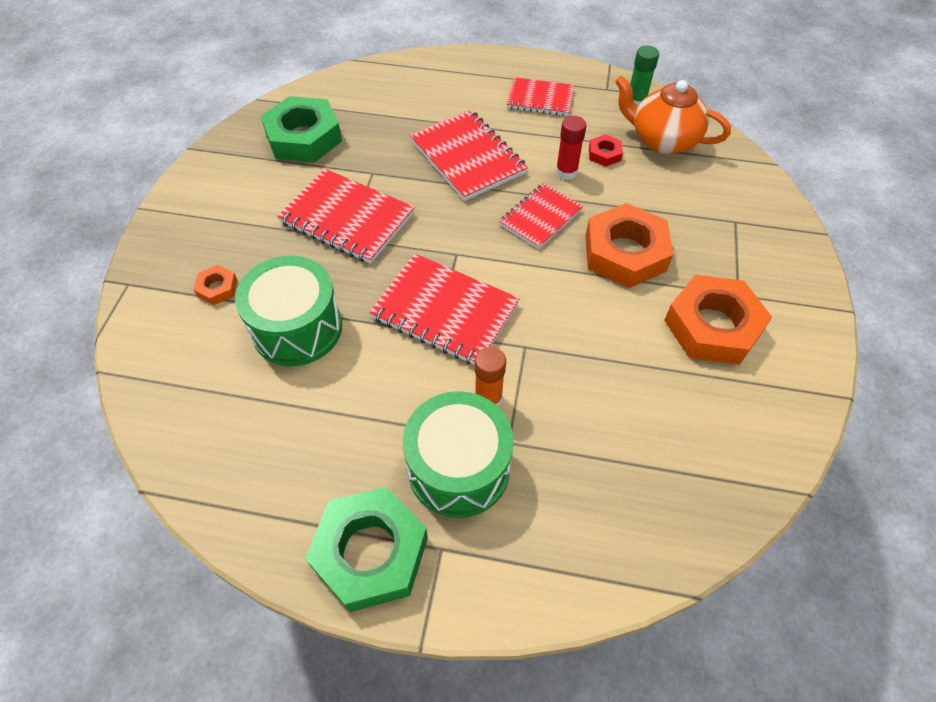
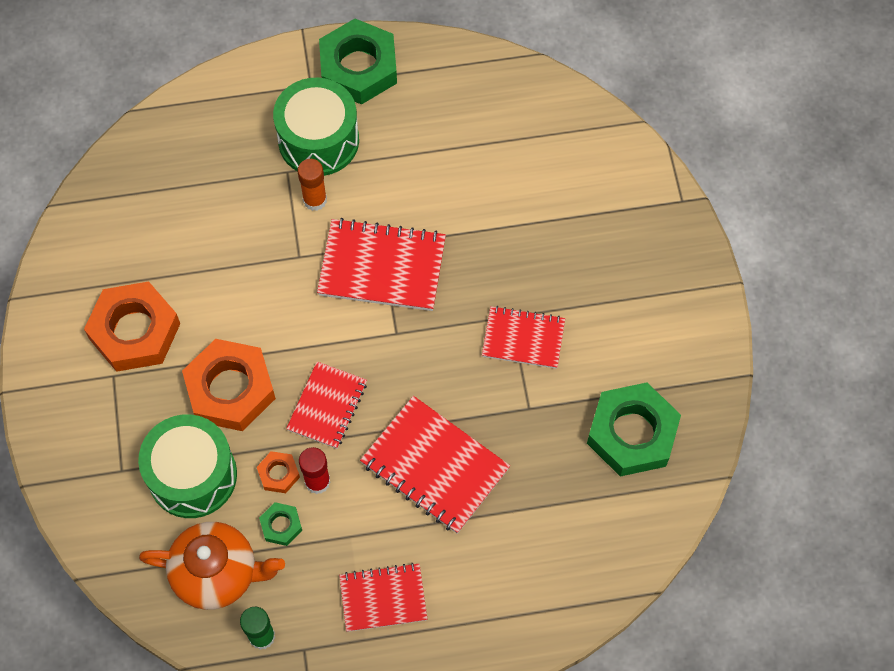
camera: 160 degrees right, 10 degrees up
orange nut [193,265,238,305] -> orange nut moved to [257,451,300,493]
green drum [235,256,342,366] -> green drum moved to [138,414,237,518]
red notebook [277,169,415,264] -> red notebook [482,306,565,369], size x0.64
red nut [589,134,623,167] -> green nut [259,502,302,546]

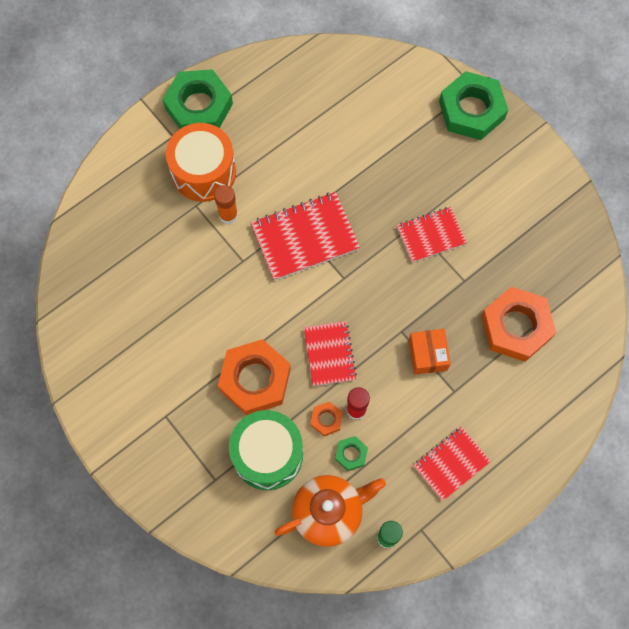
camera: 30 degrees left, 5 degrees up
orange nut [84,282,180,372] -> orange nut moved to [481,287,556,362]
green drum [273,78,359,176] -> orange drum [166,123,236,202]
red notebook [360,396,510,534] -> orange box [409,329,451,375]
green nut [587,382,681,477] -> green nut moved to [439,71,508,140]

